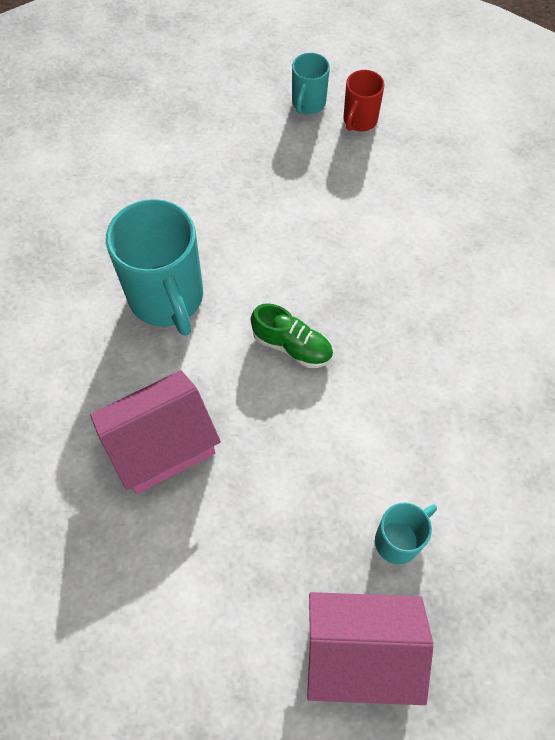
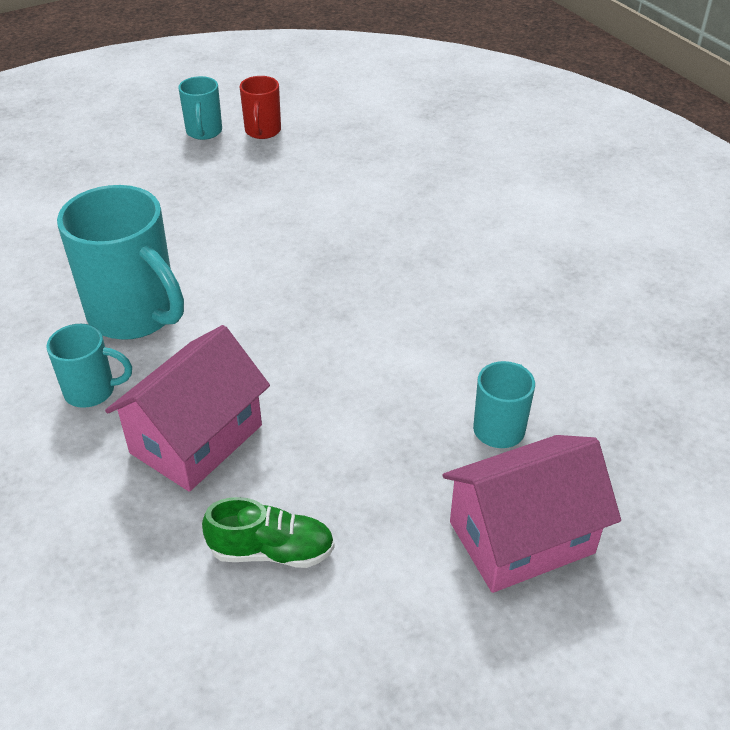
camera: 25 degrees left, 20 degrees down
green shoe [251,303,333,368] -> green shoe moved to [202,497,335,568]
none -> turquoise mug [46,324,132,408]

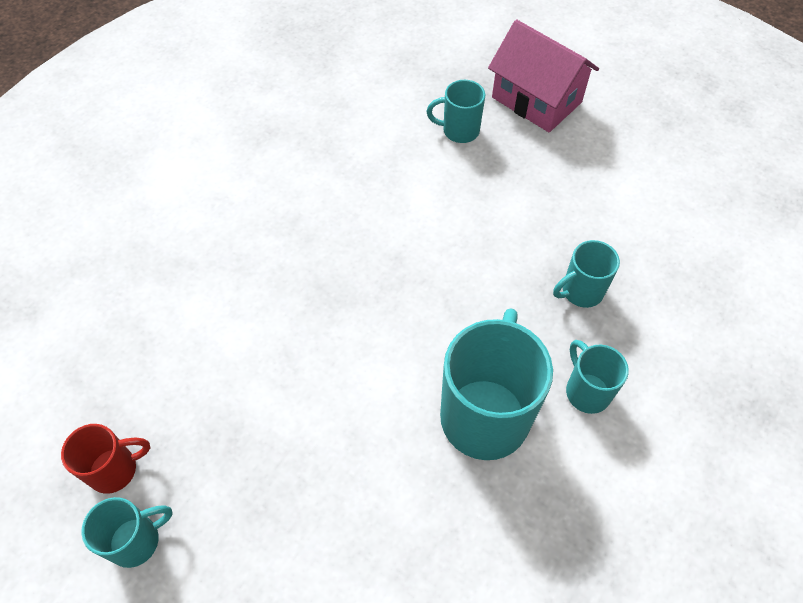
camera: 115 degrees left, 15 degrees up
pink house [105,325,270,492] -> turquoise mug [553,240,620,308]
green shoe [202,497,335,568] -> none

